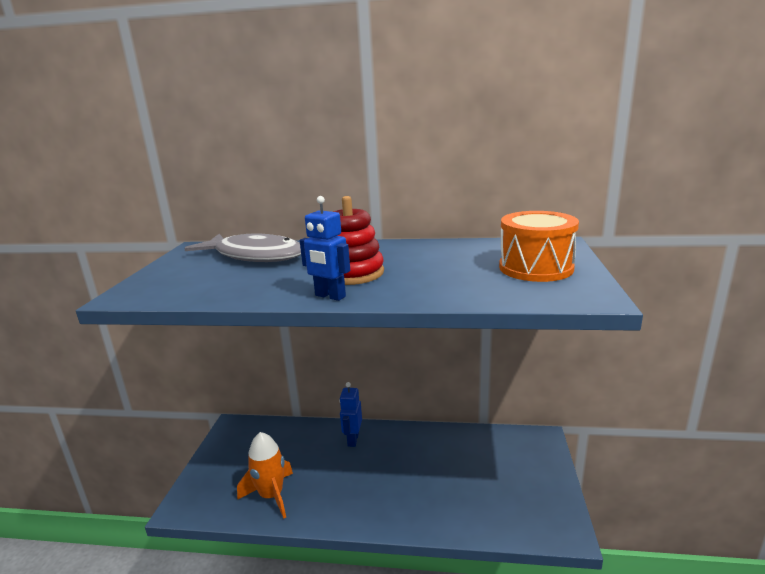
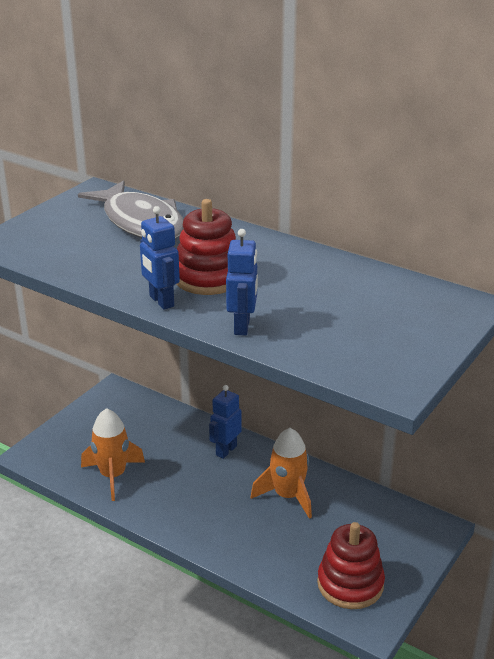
camera: 25 degrees right, 10 degrees up
orange drum [499,211,579,282] -> none
none -> blue robot [226,229,258,335]
none -> orange rocket [251,428,312,519]
none -> red stacking toy [317,522,385,609]

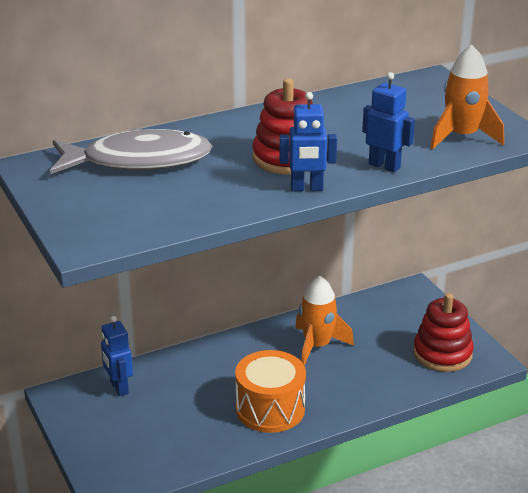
camera: 60 degrees left, 0 degrees up
orange rocket [81,408,145,501] -> orange rocket moved to [430,45,504,150]
blue robot [209,385,242,459] -> blue robot moved to [101,316,133,397]
none -> orange drum [235,350,306,433]

